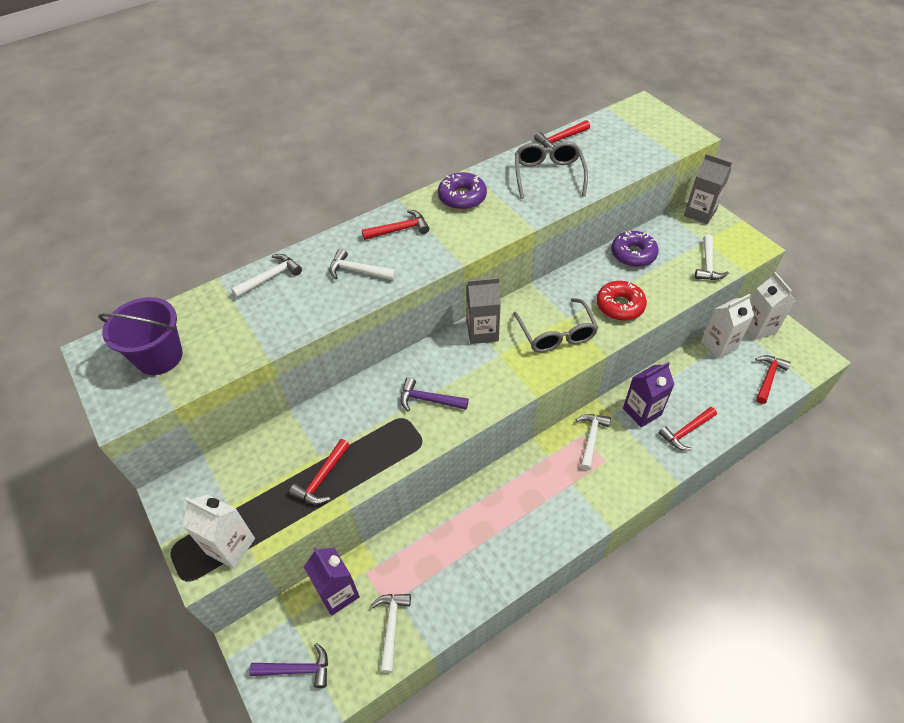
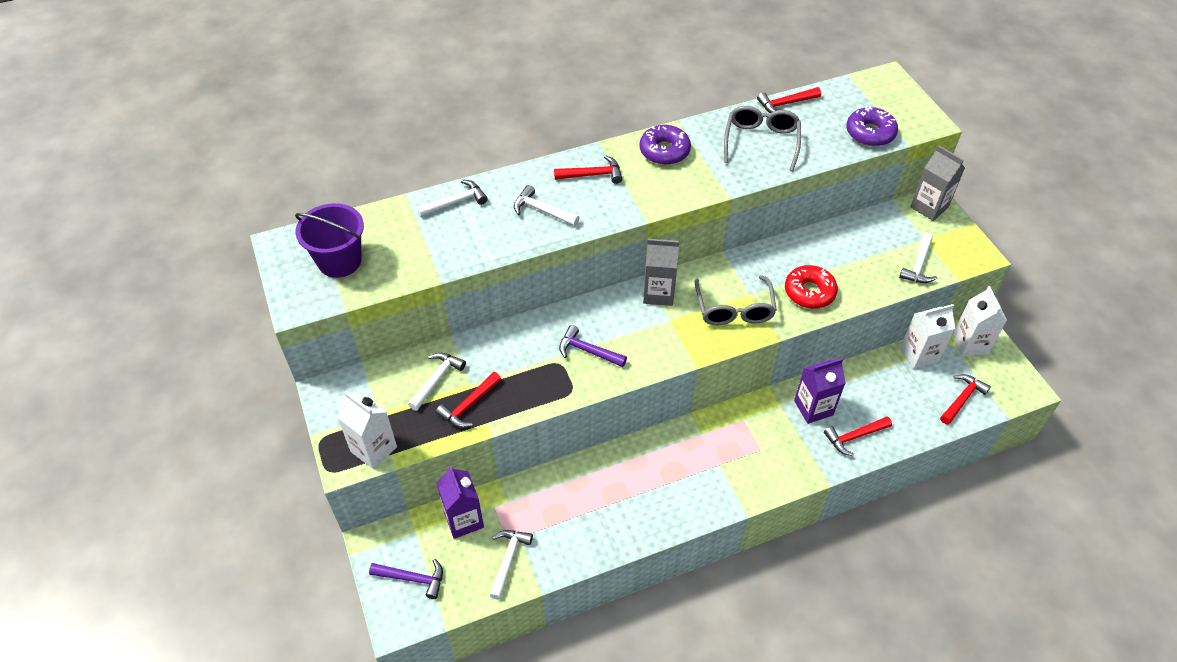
camera: 10 degrees right, 0 degrees up
white hammer [576,414,611,470] -> white hammer moved to [408,352,466,411]
purple donut [611,231,659,267] -> purple donut moved to [846,106,898,146]

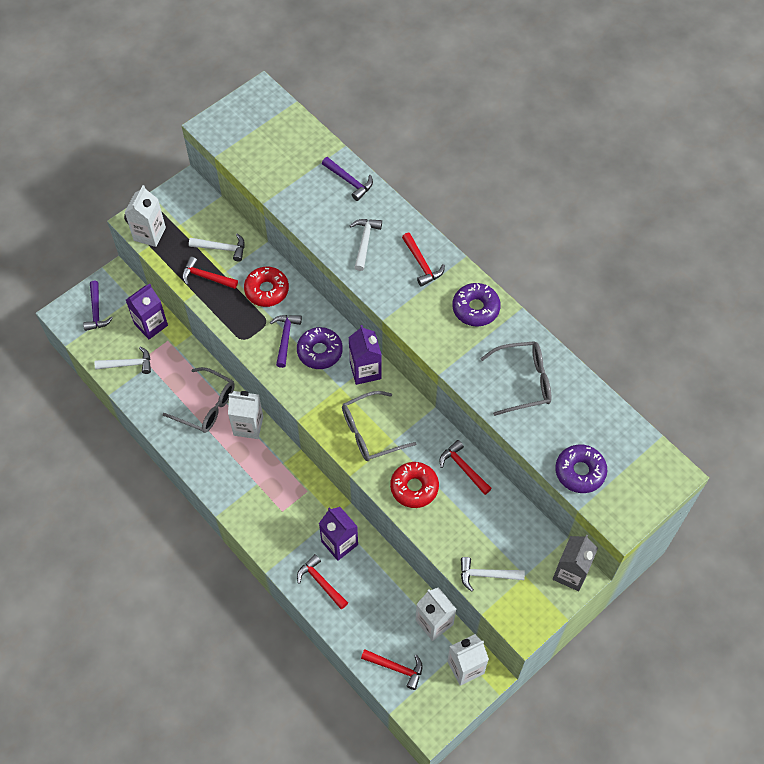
camera: 70 degrees right, 10 degrees up
purple bucket [295,203,364,278] -> none
white hammer [417,180,488,217] -> purple hammer [322,157,373,201]
grey carton [643,239,679,306] -> purple carton [348,325,382,385]
red hammer [757,87,821,113] -> red hammer moved to [440,440,492,495]
none -> grey glasses [163,367,235,433]
none -> white carton [228,391,263,439]
none -> red donut [244,267,289,307]
none -> purple donut [297,327,343,369]

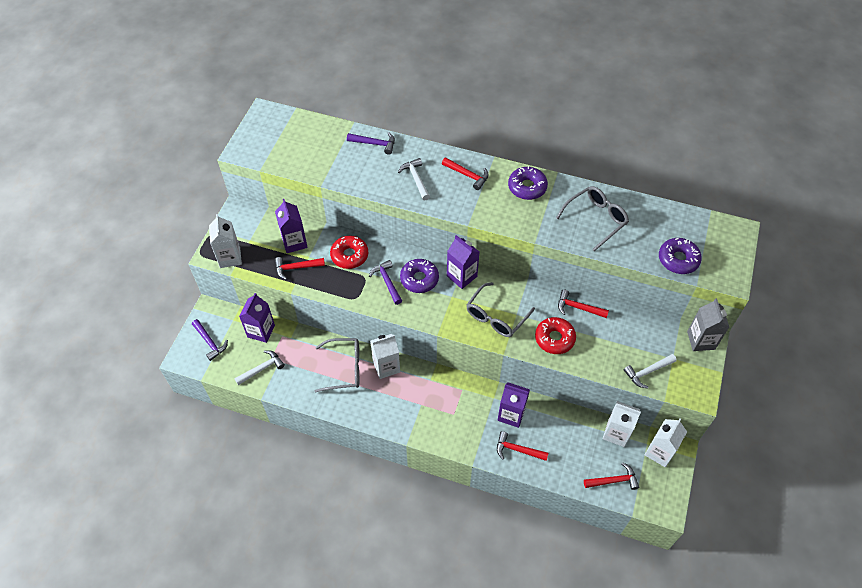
camera: 30 degrees left, 5 degrees down
white hammer [189,233,245,262] -> purple carton [275,199,308,253]

